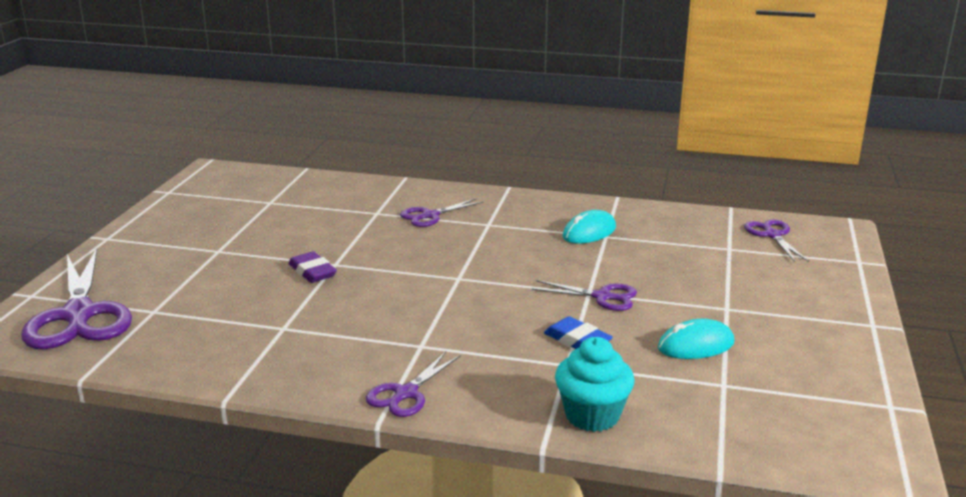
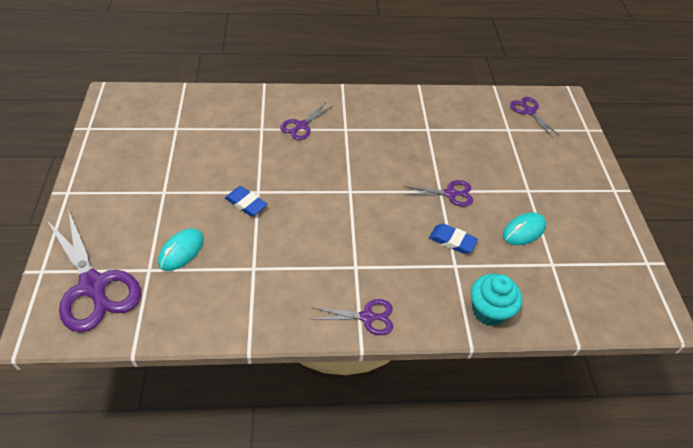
camera: 20 degrees left, 25 degrees up
purple eraser [289,251,337,283] -> blue eraser [225,186,267,216]
purple scissors [366,351,461,417] -> purple scissors turned 105 degrees counterclockwise [311,299,393,335]
turquoise mouse [563,210,616,244] -> turquoise mouse moved to [158,228,204,271]

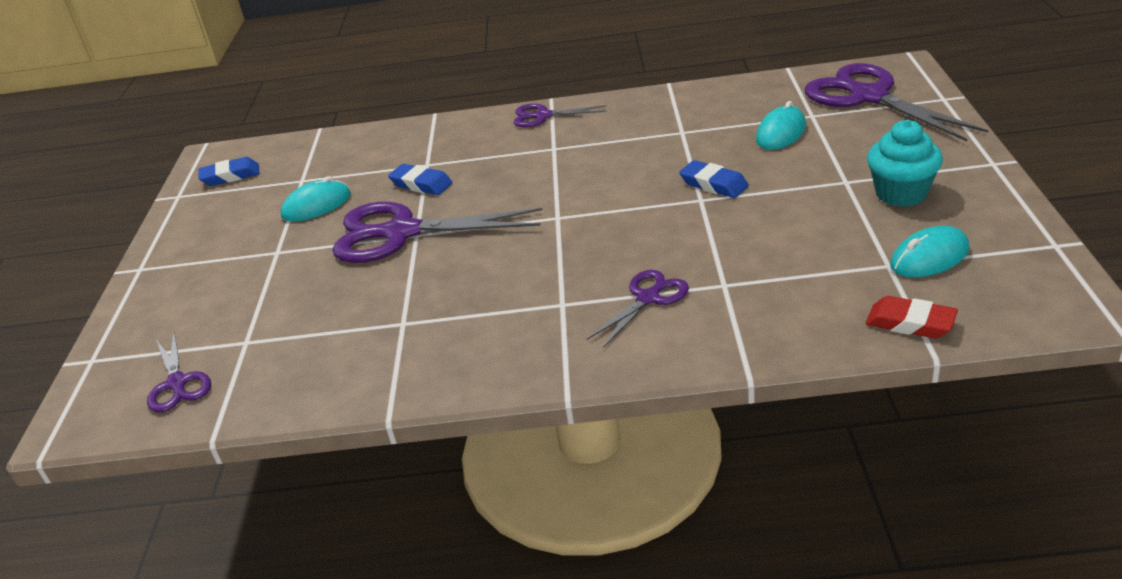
camera: 170 degrees left, 15 degrees down
purple scissors [403,180,473,207] -> purple scissors [332,202,542,263], size x1.91
turquoise cupcake [471,273,522,326] -> turquoise cupcake moved to [867,120,943,207]
none -> blue eraser [198,157,259,186]
none -> red eraser [866,296,958,338]
none -> turquoise mouse [890,226,970,277]

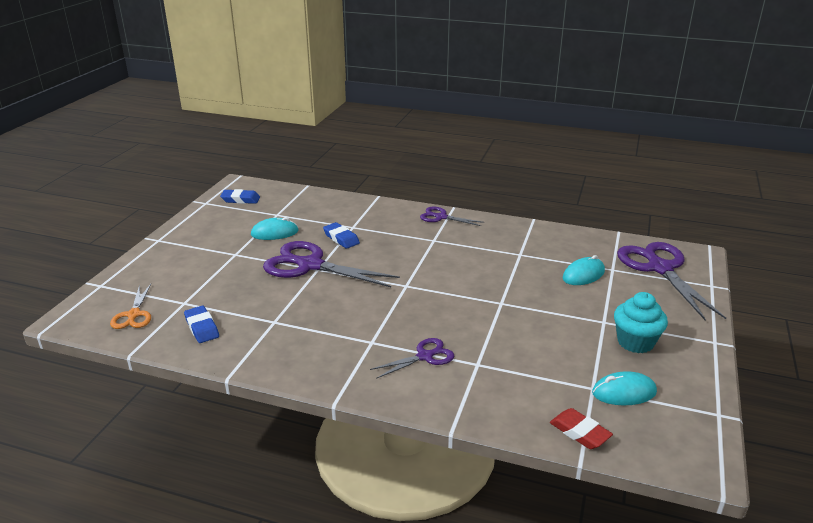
camera: 15 degrees right, 5 degrees down
purple scissors [147,332,211,413] -> orange scissors [110,284,151,329]
blue eraser [679,160,749,198] -> blue eraser moved to [184,306,219,343]

